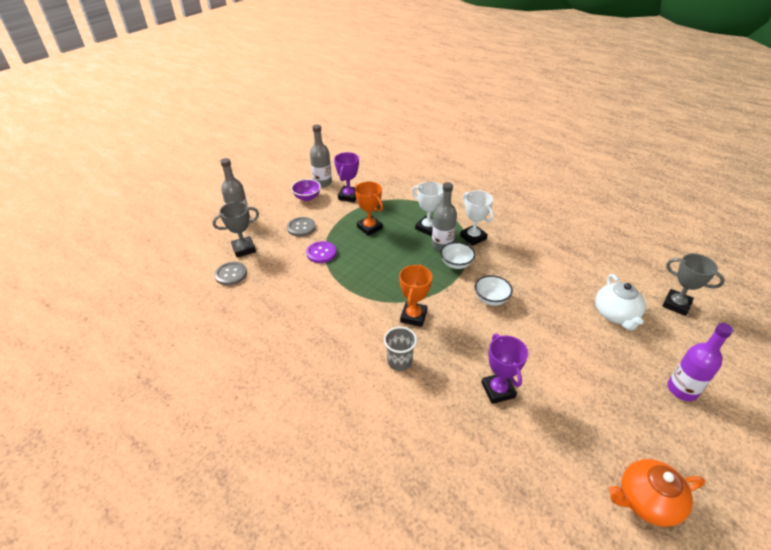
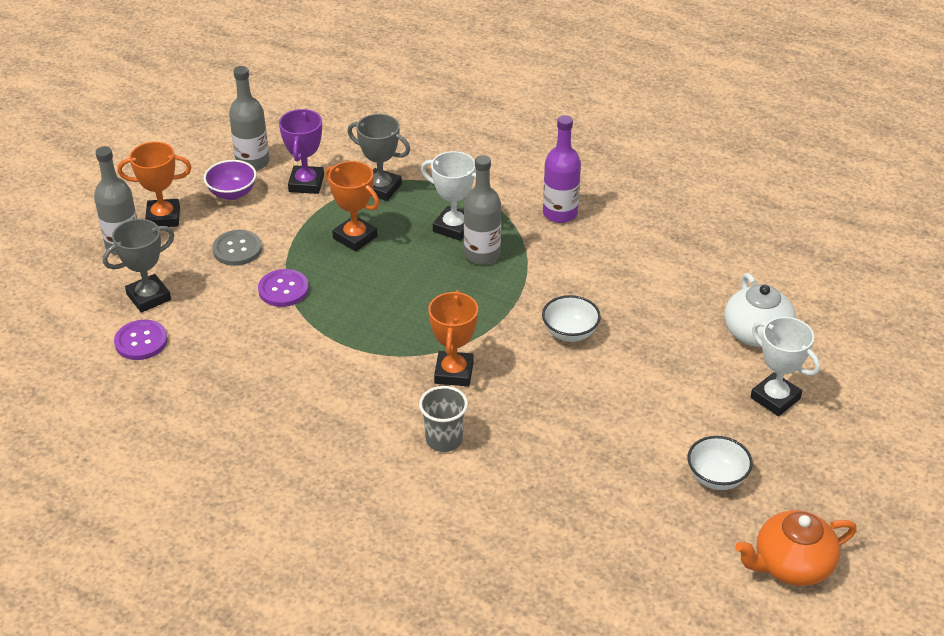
camera: 10 degrees left, 0 degrees up
grey button [214,262,247,285] -> purple button [114,320,168,360]
white bowl [440,242,475,269] -> white bowl moved to [688,436,753,490]
white trophy [460,190,494,246] -> white trophy moved to [751,317,820,416]
purple trophy [481,334,528,404] -> none
grey trophy [663,253,725,316] -> grey trophy moved to [347,114,410,201]
purple bottle [667,323,733,401] -> purple bottle moved to [543,115,581,223]
none -> orange trophy [118,142,191,227]

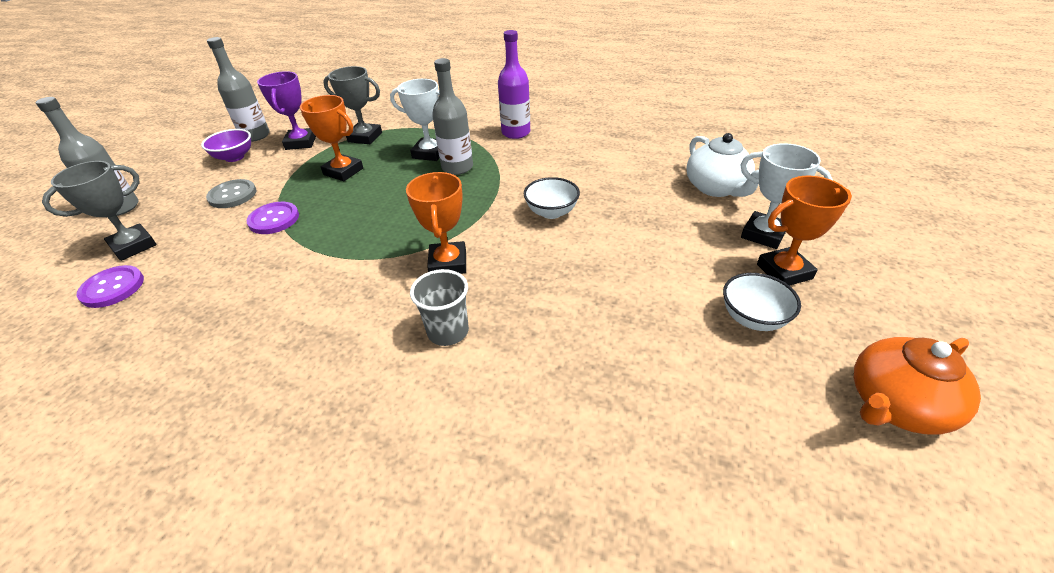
camera: 10 degrees left, 0 degrees up
orange trophy [118,142,191,227] -> orange trophy moved to [757,176,852,286]

